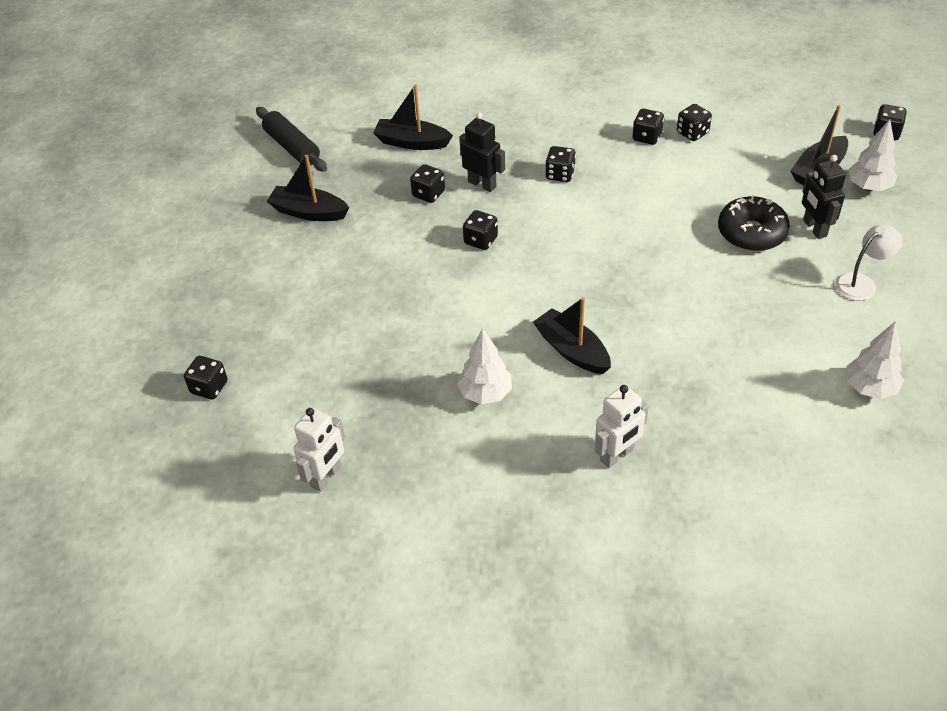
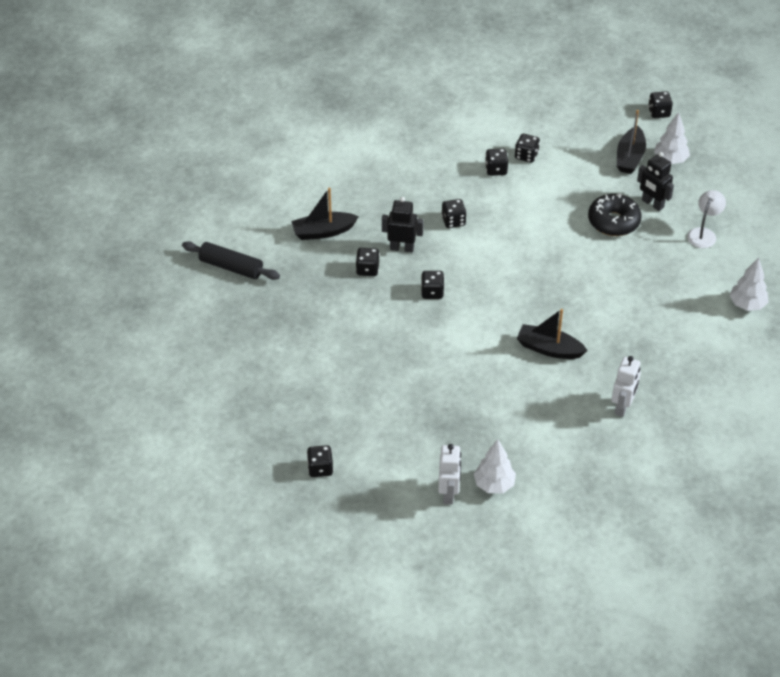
camera: 30 degrees left, 0 degrees up
black boat [267,155,349,221] -> none
white tree [457,328,512,404] -> white tree moved to [474,439,516,493]

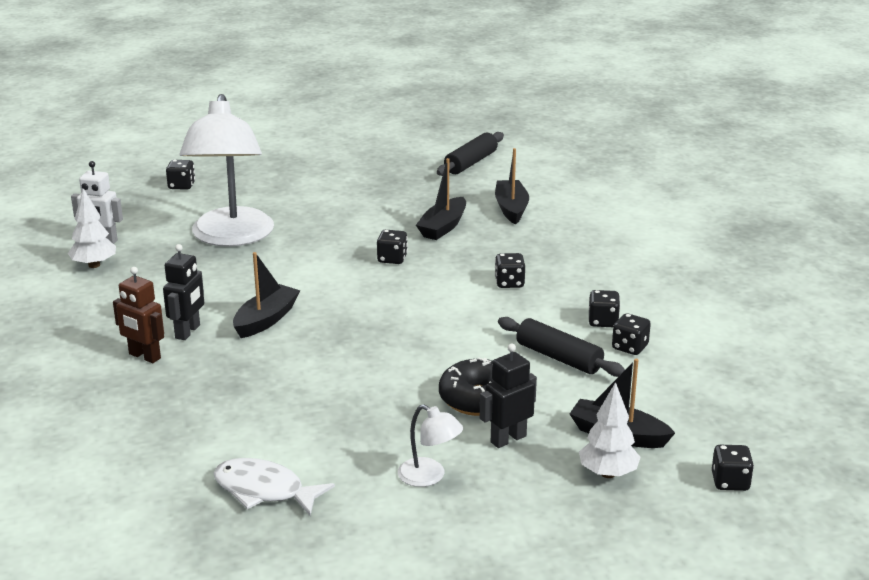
camera: 100 degrees right, 20 degrees down
black dice [356,248,380,276] -> black boat [416,158,466,240]
black robot [382,197,424,253] -> black robot moved to [163,244,204,340]
white robot [611,356,641,417] -> brown robot [113,267,164,363]
white tree [729,257,769,311] -> white fish [214,458,335,516]
none -> white lamp [179,94,274,247]
none -> black rolling pin [498,317,625,377]

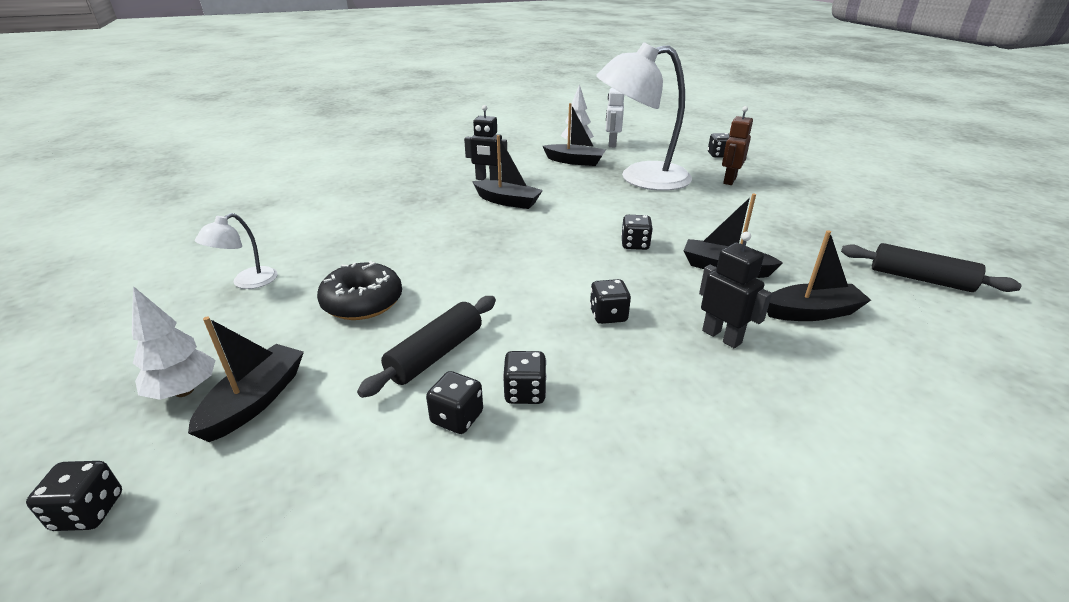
camera: 85 degrees right, 5 degrees up
brown robot [113,267,164,363] -> brown robot moved to [722,106,753,185]
white fish [214,458,335,516] -> none
black robot [480,344,537,448] -> black robot moved to [699,232,772,348]
none -> black boat [543,103,606,166]

